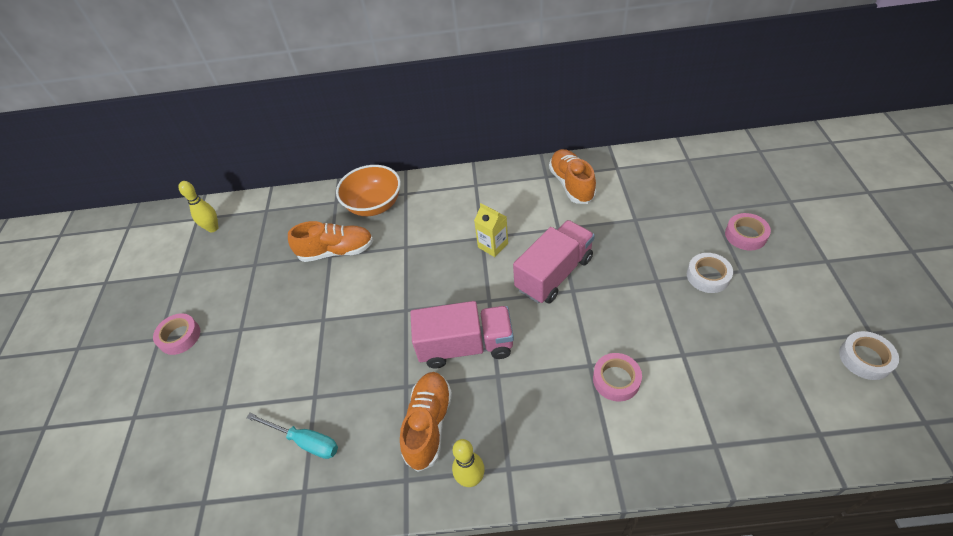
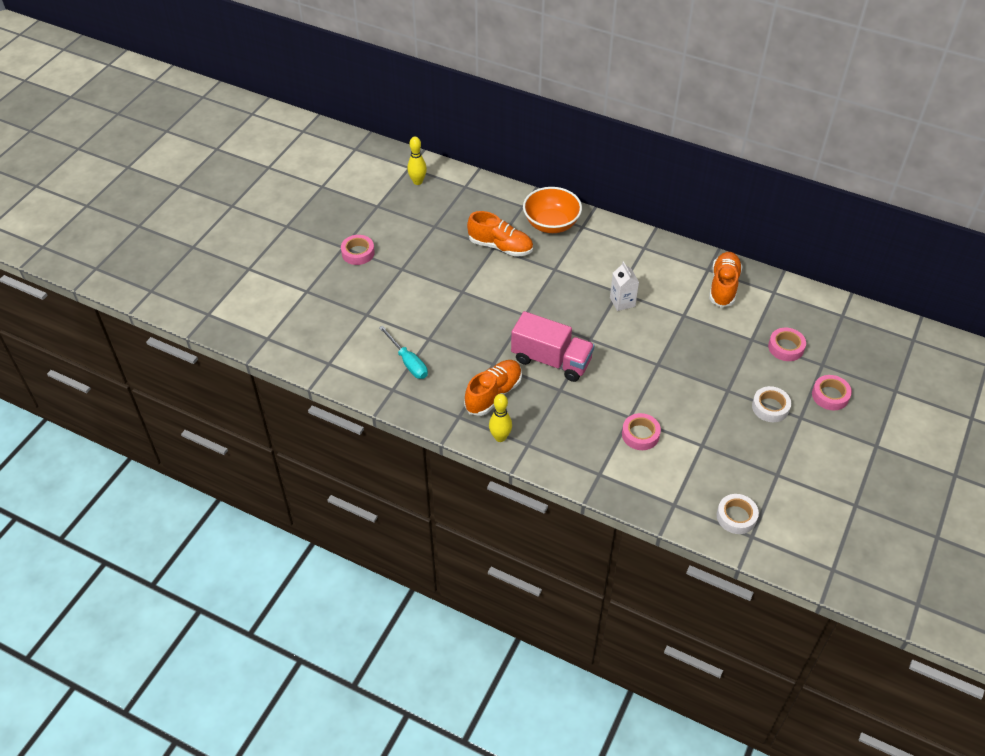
camera: 25 degrees right, 0 degrees up
yellow carton [474,203,508,257] -> white carton [610,261,639,311]
pink truck [513,220,595,304] -> none
white tape [839,331,899,380] -> white tape moved to [717,494,759,534]
none -> pink tape [768,328,806,361]

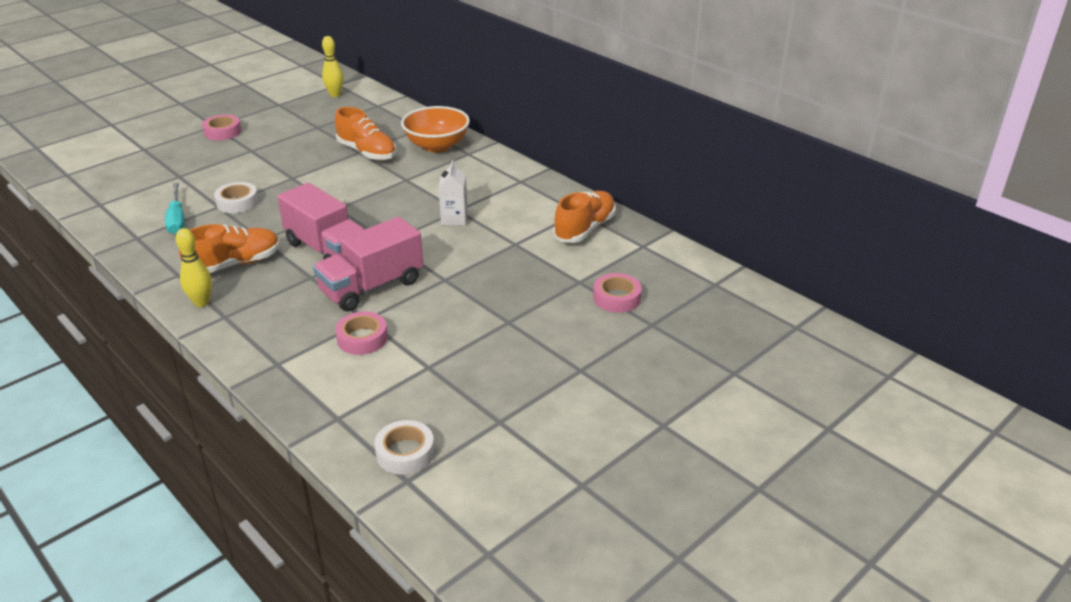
camera: 20 degrees right, 15 degrees down
white tape [752,386,791,422] -> white tape moved to [214,182,259,213]
pink tape [812,375,852,410] -> none
none -> pink truck [313,217,423,312]

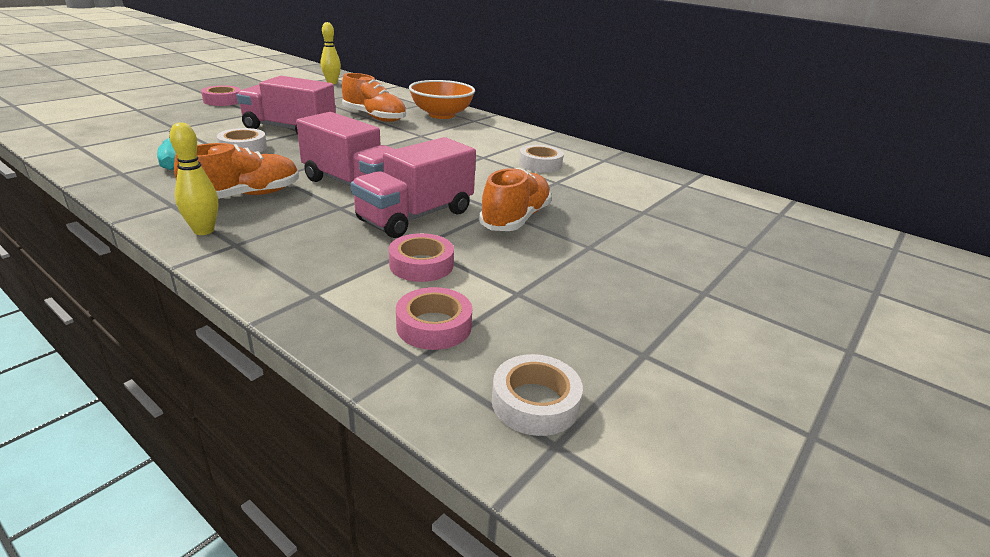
camera: 10 degrees left, 5 degrees down
white carton [438,160,468,225] -> none
orange shoe [553,191,616,243] -> orange shoe moved to [479,168,552,231]
pink tape [593,273,642,313] -> pink tape moved to [396,287,472,350]
none -> pink truck [237,76,336,135]
none -> white tape [519,145,564,173]

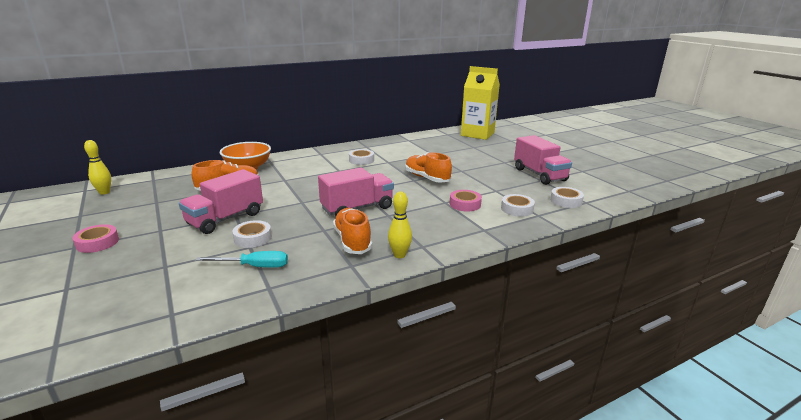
camera: 65 degrees left, 5 degrees down
pink truck [351,137,476,238] -> pink truck moved to [514,135,572,185]
pink tape [396,287,472,350] -> white tape [501,194,535,217]
none -> yellow carton [461,66,500,140]

